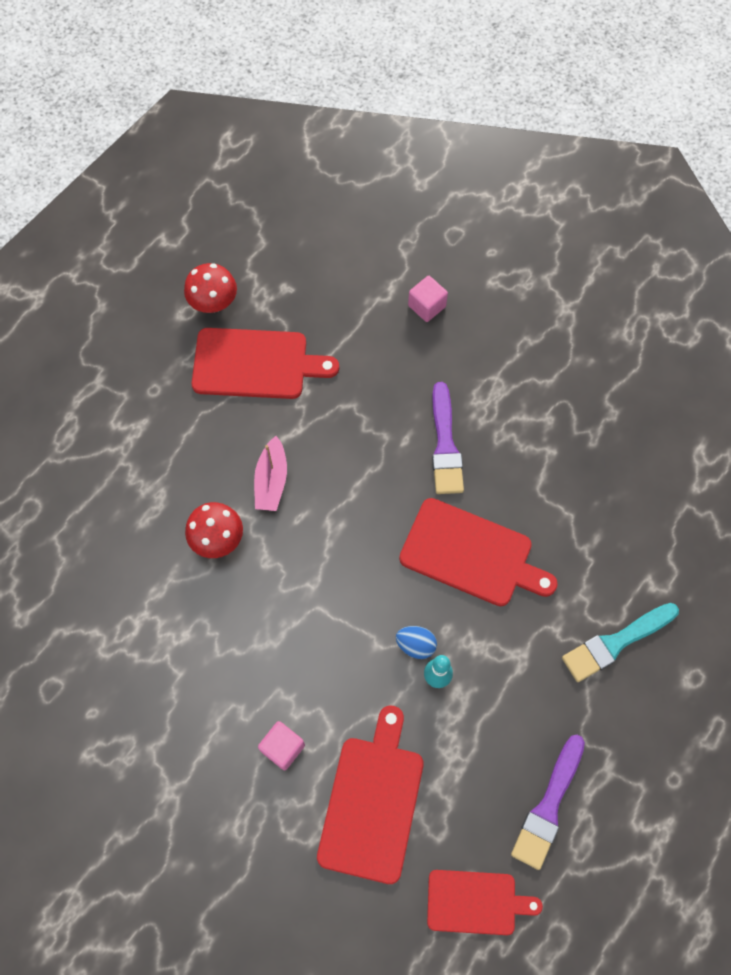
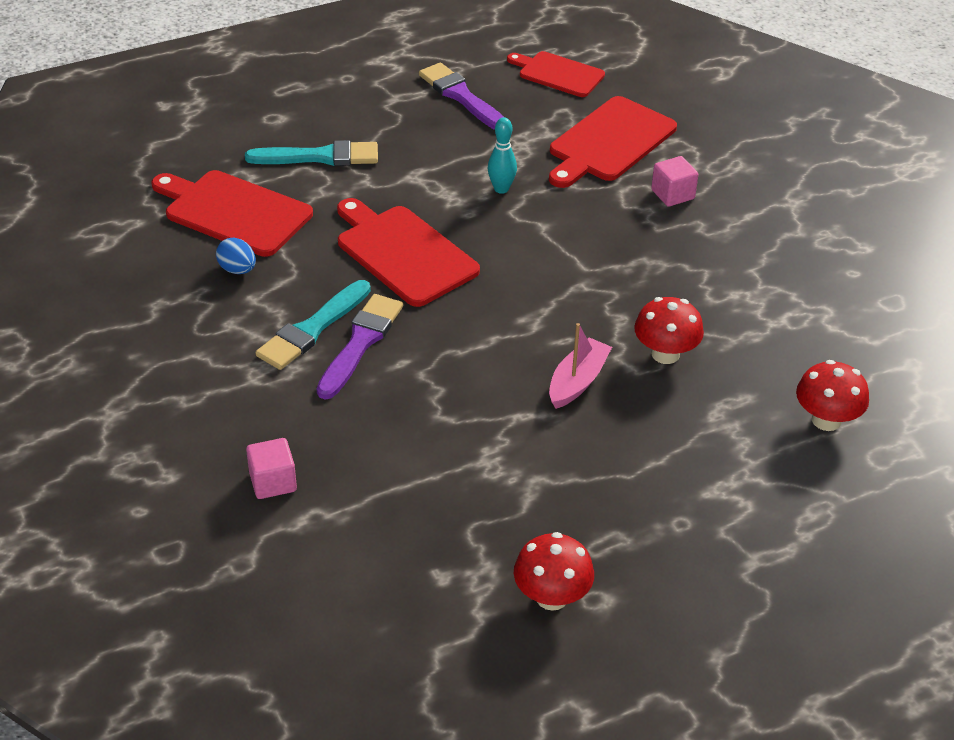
camera: 155 degrees left, 25 degrees down
red cutting board [192,328,339,399] -> red cutting board moved to [151,170,313,257]
blue egg [396,626,437,659] -> blue egg moved to [216,238,256,274]
purple brush [511,735,585,870] -> purple brush turned 90 degrees counterclockwise [419,63,504,130]
none -> turquoise brush [256,280,371,370]
none -> red mushroom [796,360,869,431]

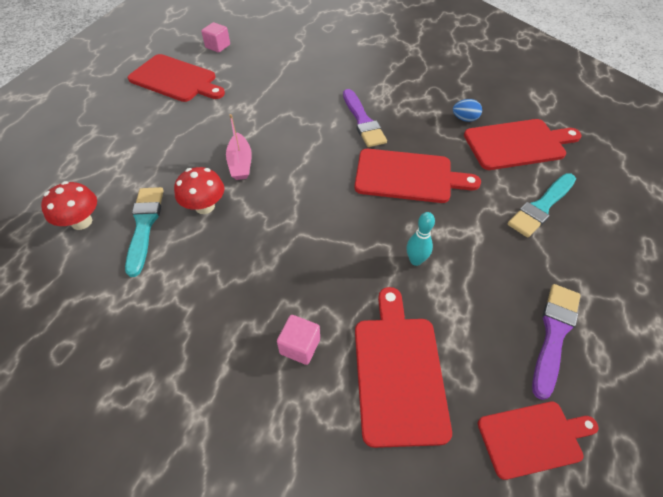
camera: 140 degrees right, 10 degrees up
pink cube [246,438,297,499] -> pink cube moved to [201,22,230,53]
turquoise brush [256,280,371,370] -> turquoise brush moved to [125,187,164,277]
purple brush [419,63,504,130] -> purple brush turned 75 degrees counterclockwise [532,284,581,400]
red mushroom [514,532,594,611] -> red cutting board [128,54,225,102]

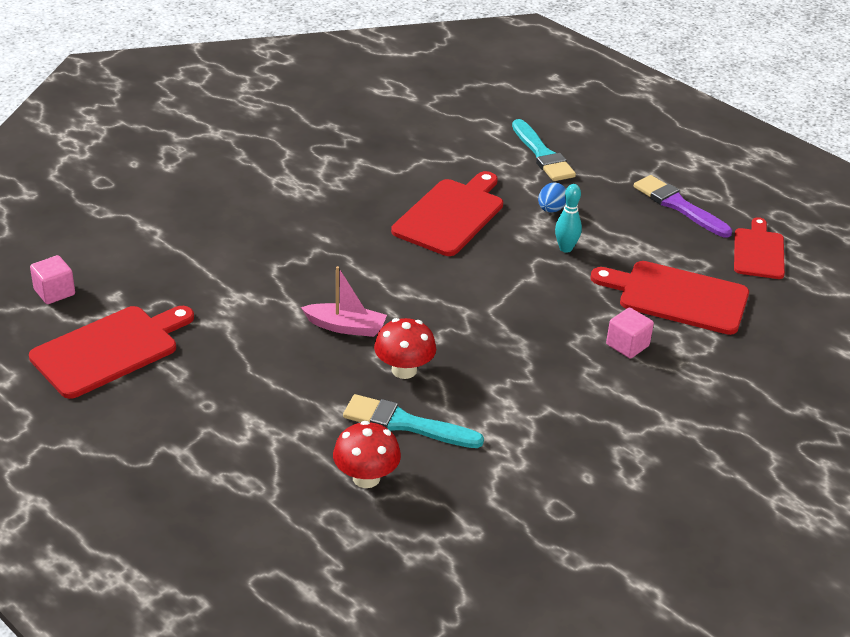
camera: 70 degrees left, 15 degrees down
purple brush [343,89,387,147] -> none
blue egg [453,99,482,122] -> blue egg moved to [538,182,566,213]
red cutting board [464,119,581,170] -> none

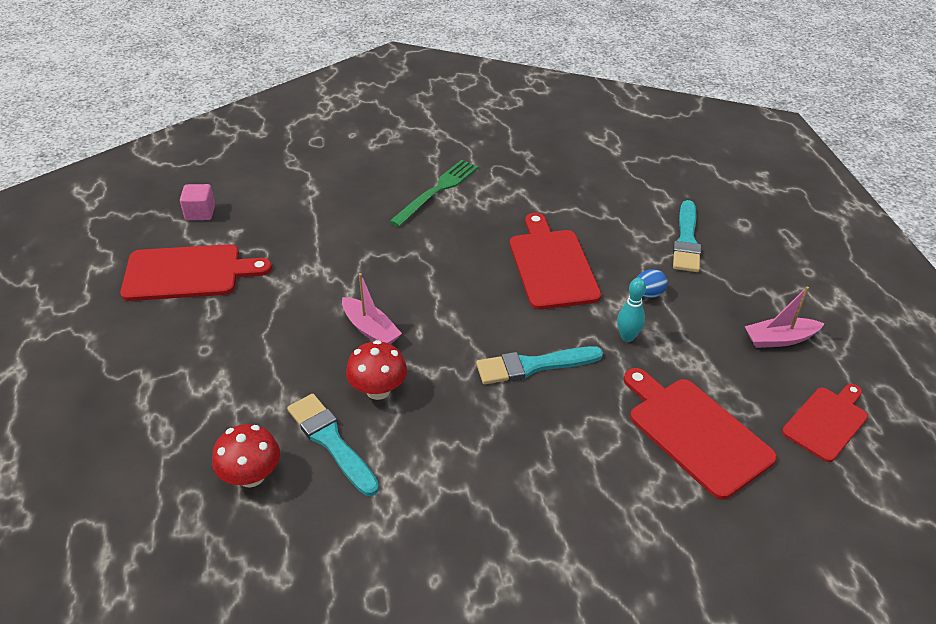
camera: 35 degrees right, 5 degrees up
red cutting board [391,171,503,256] -> red cutting board turned 75 degrees counterclockwise [510,213,601,310]
pink cube [606,307,654,359] -> none
purple brush [634,175,732,237] -> pink boat [745,287,825,348]
none -> green fork [389,160,478,227]
none -> turquoise brush [476,346,603,384]

